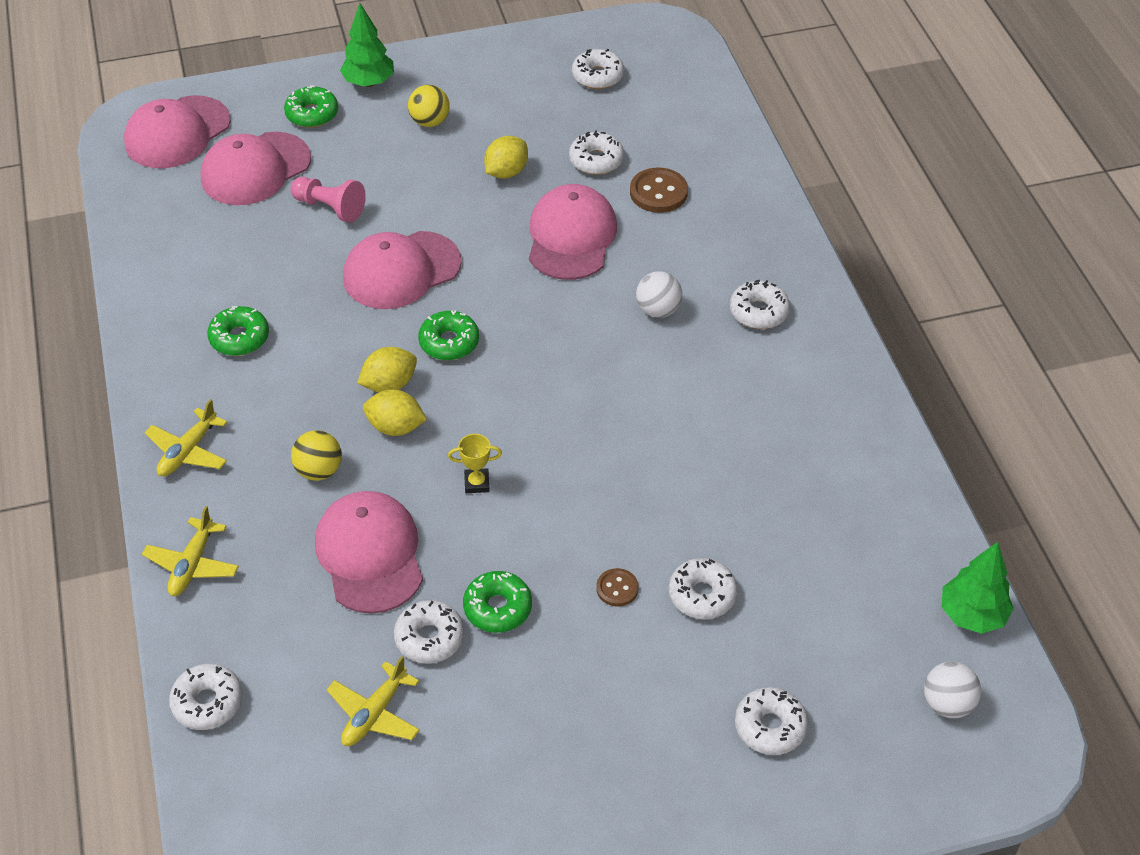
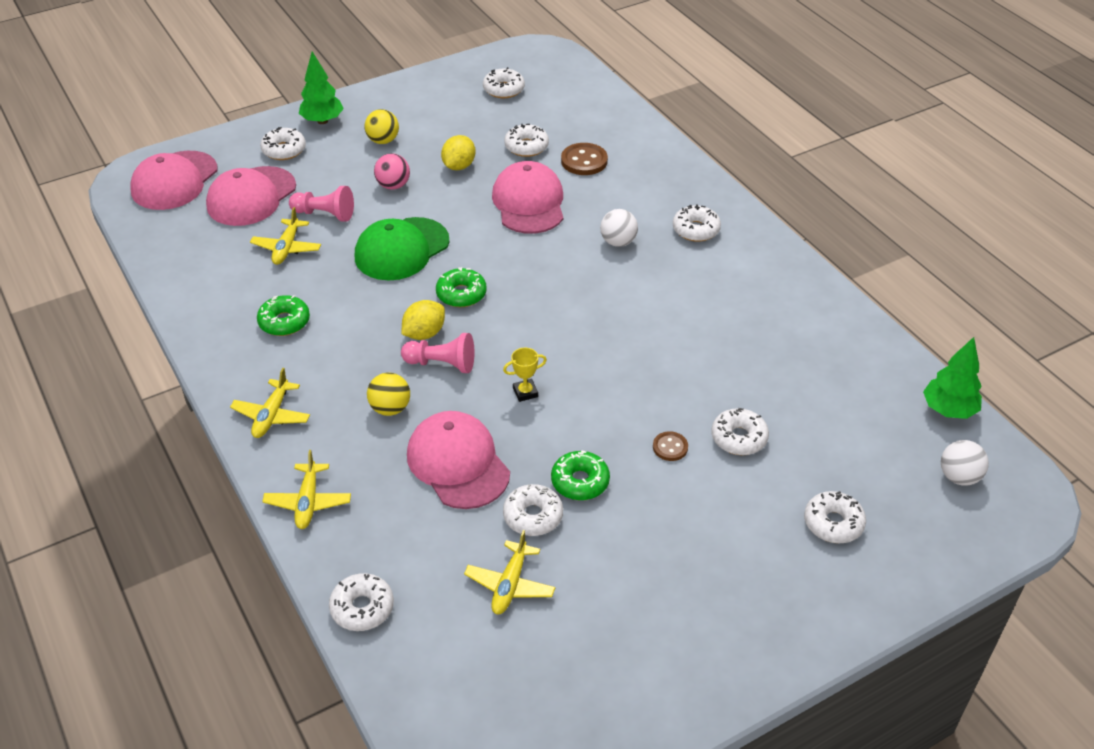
camera: 15 degrees left, 5 degrees down
green donut [284,85,338,128] -> white donut [260,127,306,160]
pink cap [343,231,462,309] -> green cap [355,217,449,280]
yellow lemon [363,389,427,436] -> pink pawn [401,333,474,373]
none -> yellow plane [250,207,321,265]
none -> pink ball [374,153,410,190]

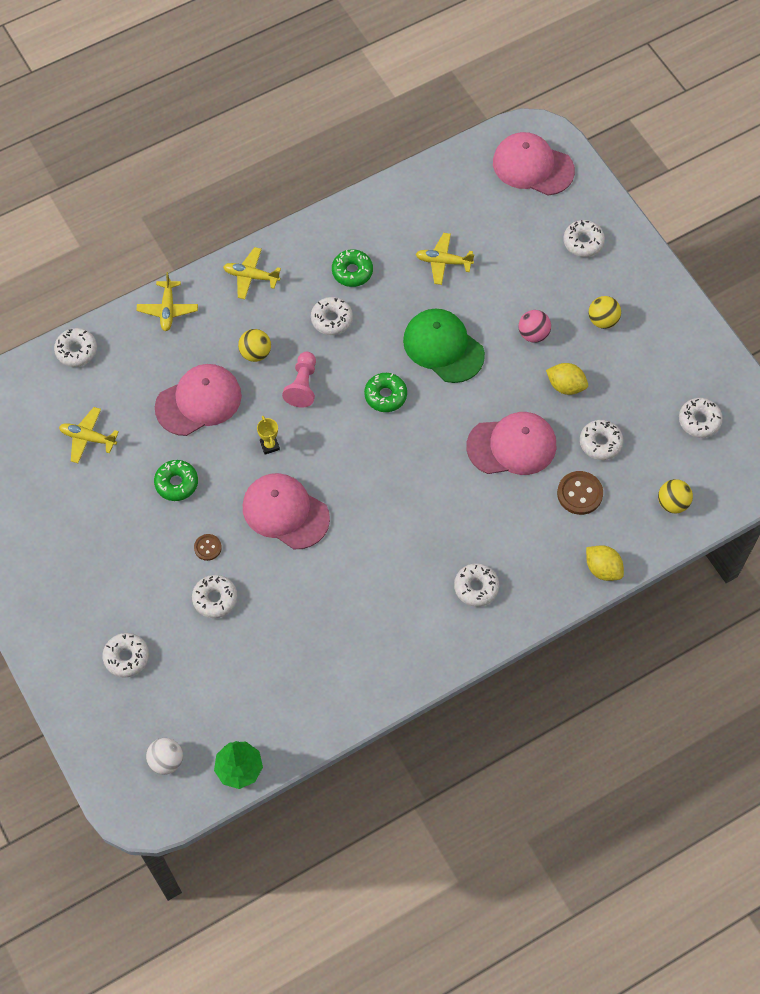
camera: 90 degrees right, 20 degrees up
pink cap [206,166,296,226] -> pink cap moved to [243,473,330,549]
yellow plane [262,450,351,529] -> yellow plane turned 90 degrees counterclockwise [136,272,198,331]
pink pawn [289,186,354,221] -> none
green tree [299,51,344,124] -> none
yellow lemon [402,300,445,340] -> yellow lemon moved to [586,545,624,581]
white donut [503,484,563,536] -> white donut moved to [311,297,353,335]
white ball [600,209,638,247] -> none
none -> yellow ball [658,479,693,513]

